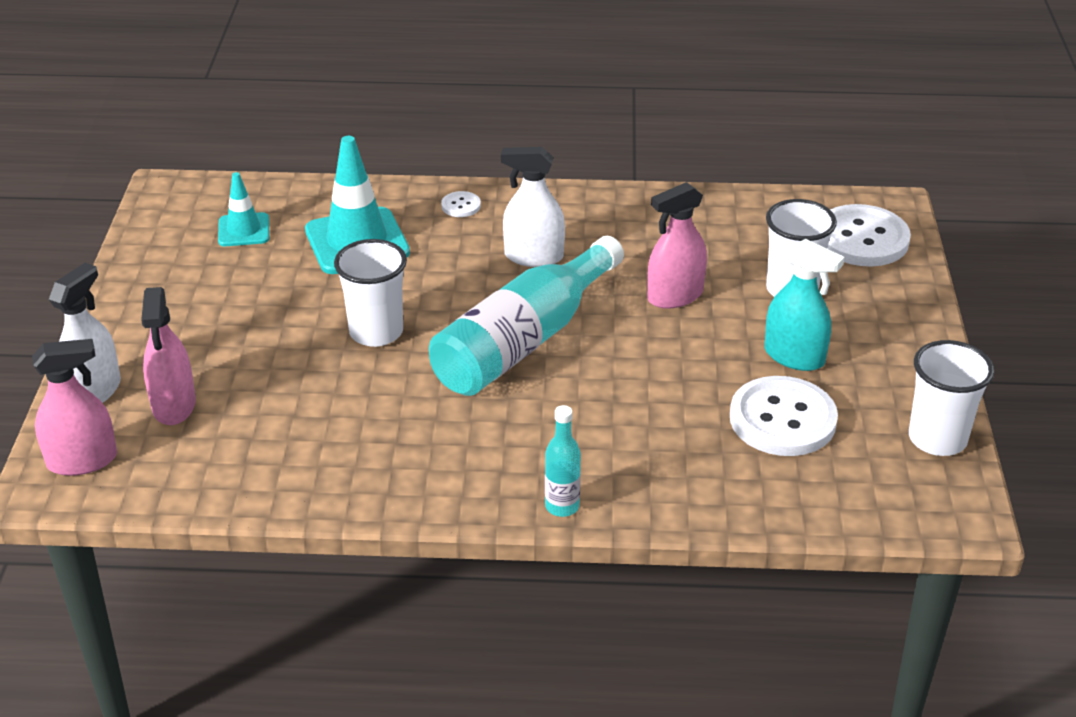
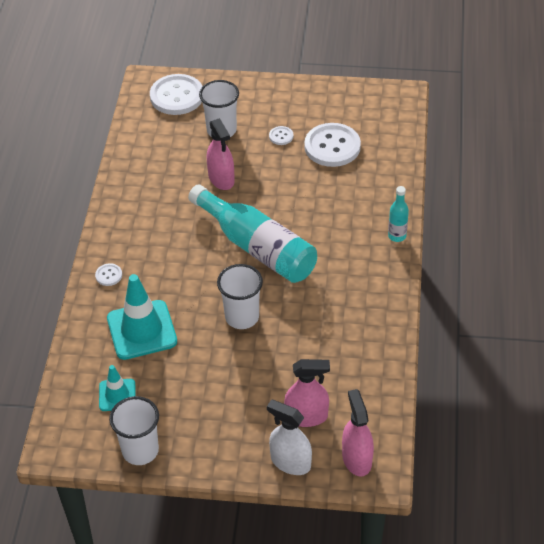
camera: 85 degrees left, 10 degrees up
white spray bottle [501,147,565,267] -> none
turquoise spray bottle [764,239,844,371] -> white button [269,126,293,145]
white cup [909,340,994,456] -> white cup moved to [109,396,159,465]

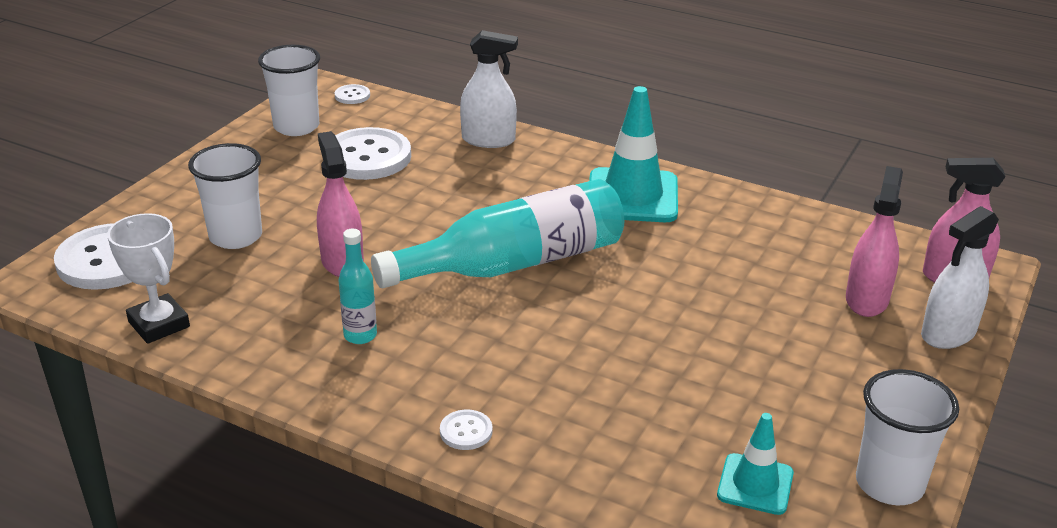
camera: 70 degrees left, 15 degrees down
turquoise traffic cone [107,274,177,360] -> turquoise traffic cone moved to [589,86,678,222]
pink spray bottle [207,118,235,190] -> pink spray bottle turned 105 degrees counterclockwise [317,131,364,277]
white cup [217,264,263,329] -> white cup moved to [258,45,320,136]
white button [269,126,293,145] -> white button moved to [335,84,370,104]
turquoise bottle [388,186,409,242] -> turquoise bottle moved to [339,229,377,344]
none -> white trophy [107,213,190,344]
none -> white spray bottle [460,30,518,148]

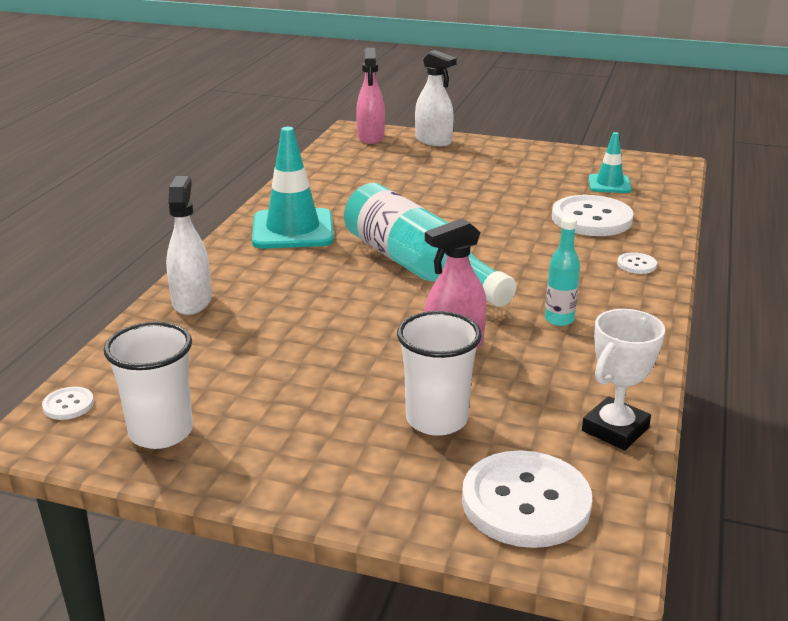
camera: 100 degrees left, 5 degrees down
white button [335,127,411,180] -> white button moved to [552,195,634,236]
pink spray bottle [846,166,903,317] -> none
white cup [856,369,959,505] -> none

